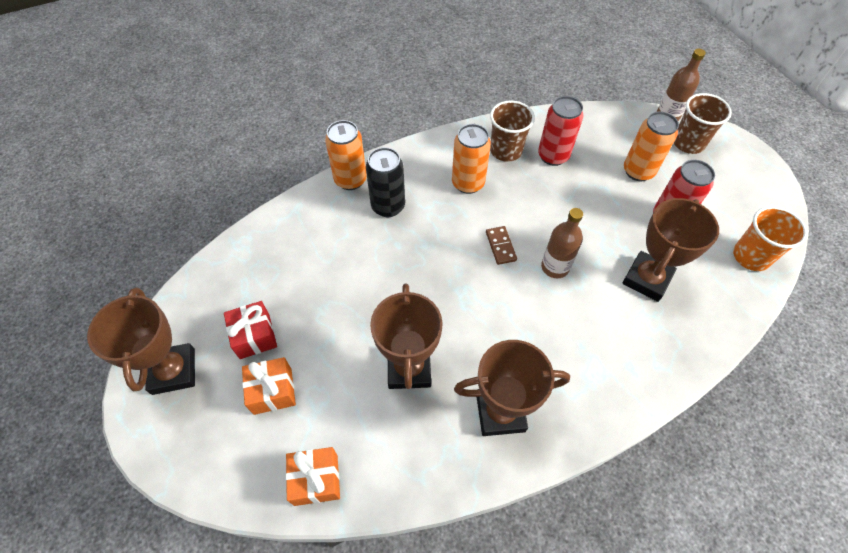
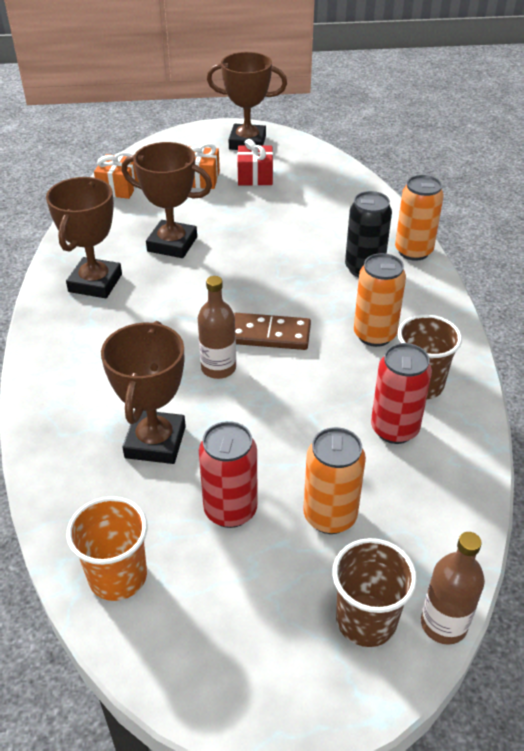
camera: 110 degrees right, 15 degrees down
brown domino [486,226,517,265] -> brown domino [234,313,311,350], size x1.58
brown trophy [622,198,719,302] -> brown trophy turned 45 degrees clockwise [101,321,186,464]

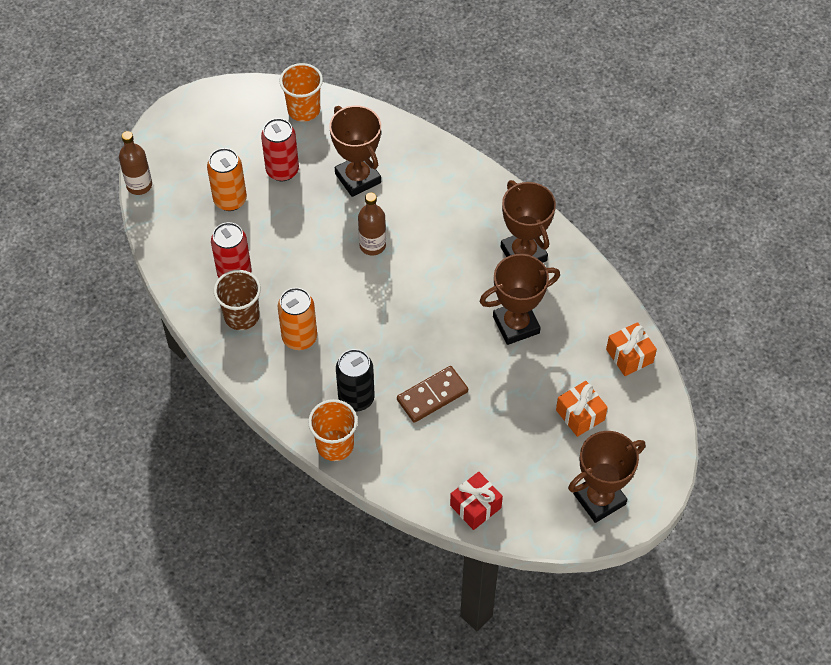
camera: 140 degrees right, 15 degrees up
brown domino [234,313,311,350] -> brown domino moved to [397,366,468,423]
red gift [237,139,273,186] -> red gift moved to [450,472,503,530]
brown cup [332,538,417,647] -> none
orange can [395,175,444,261] -> orange cup [308,399,358,461]

